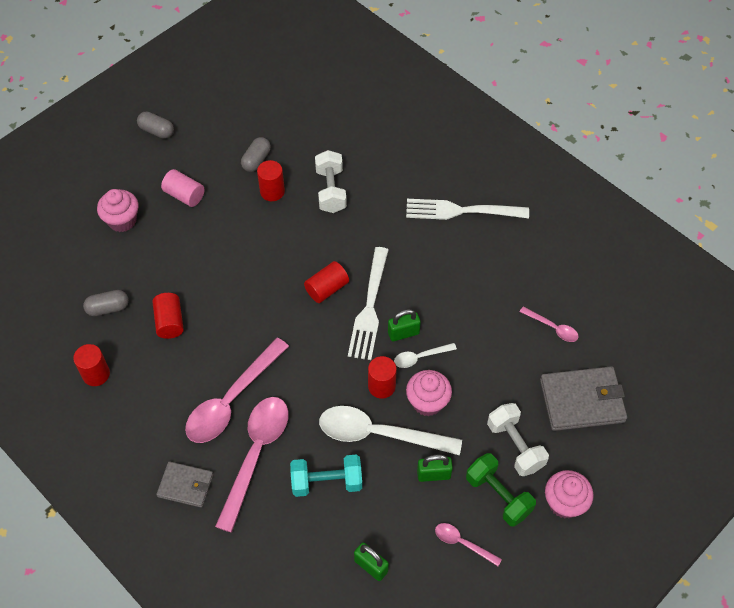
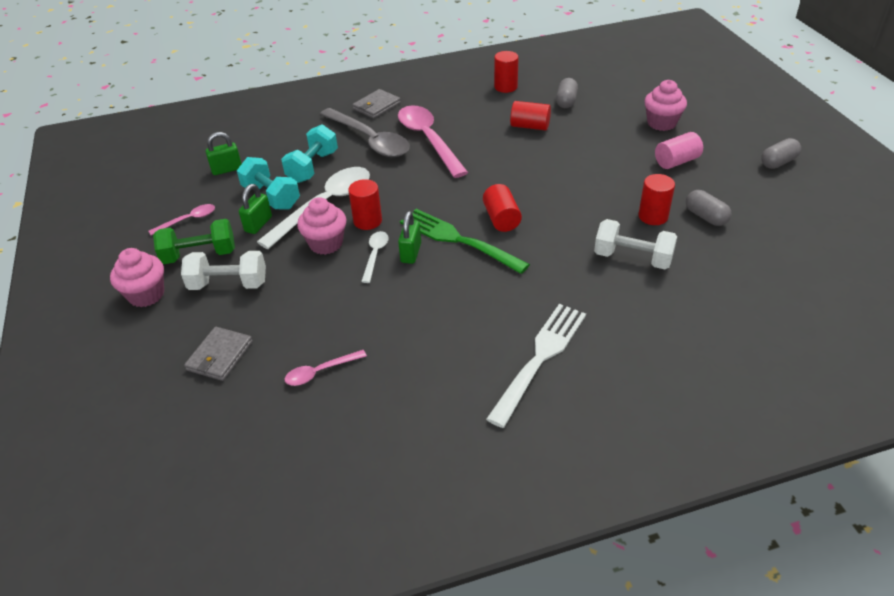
camera: 120 degrees right, 15 degrees down
pink spoon [215,397,289,533] -> grey spoon [320,108,410,157]
white fork [348,247,389,360] -> green fork [400,209,530,274]
grey wallet [540,366,627,431] -> grey wallet [184,327,253,381], size x0.61
none -> turquoise dumbbell [237,157,300,209]

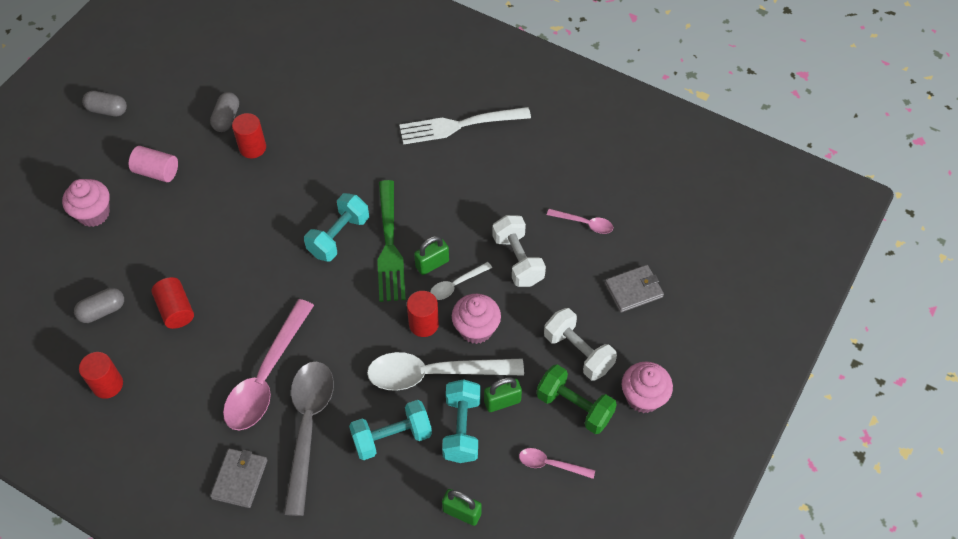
camera: 135 degrees left, 15 degrees up
grey wallet [352,89,401,119] -> grey wallet turned 75 degrees counterclockwise [210,448,267,508]
red cylinder [483,184,522,232] -> turquoise dumbbell [304,193,369,262]
white dumbbell [594,219,677,269] -> white dumbbell moved to [492,215,546,287]

